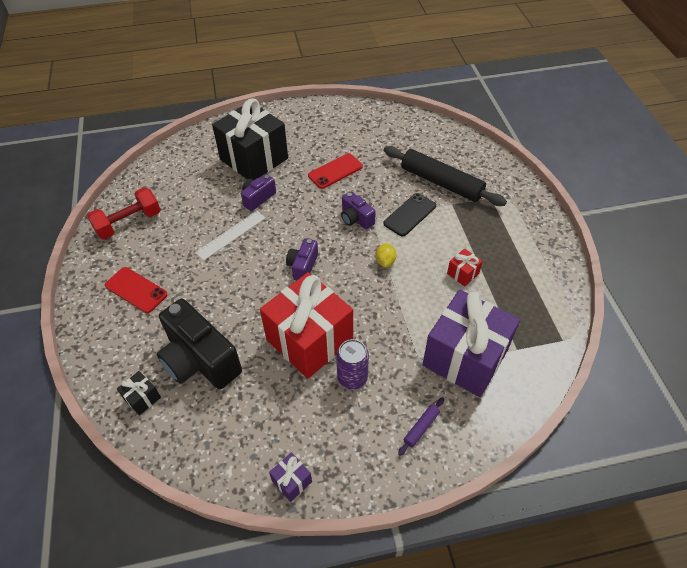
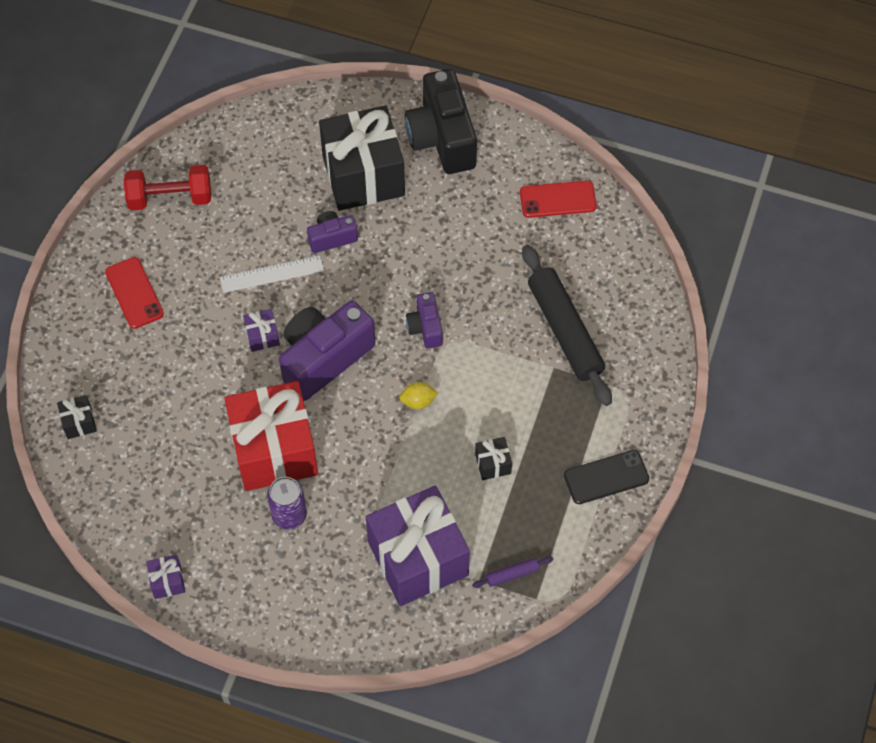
camera: 30 degrees right, 10 degrees up
black camera [157,299,242,389] -> black camera moved to [405,69,477,174]
purple camera [286,238,318,281] -> purple camera [279,301,375,401], size x1.96
red phone [308,153,363,189] -> red phone moved to [520,181,597,218]
yellow lemon [375,243,396,267] -> yellow lemon turned 45 degrees clockwise [399,382,438,409]
black phone [383,193,436,236] -> black phone moved to [564,450,649,504]
purple rolling pin [398,397,444,456] -> purple rolling pin moved to [472,556,554,588]
red gift [447,248,483,287] -> black gift [475,437,512,480]
none -> purple gift [243,309,280,352]

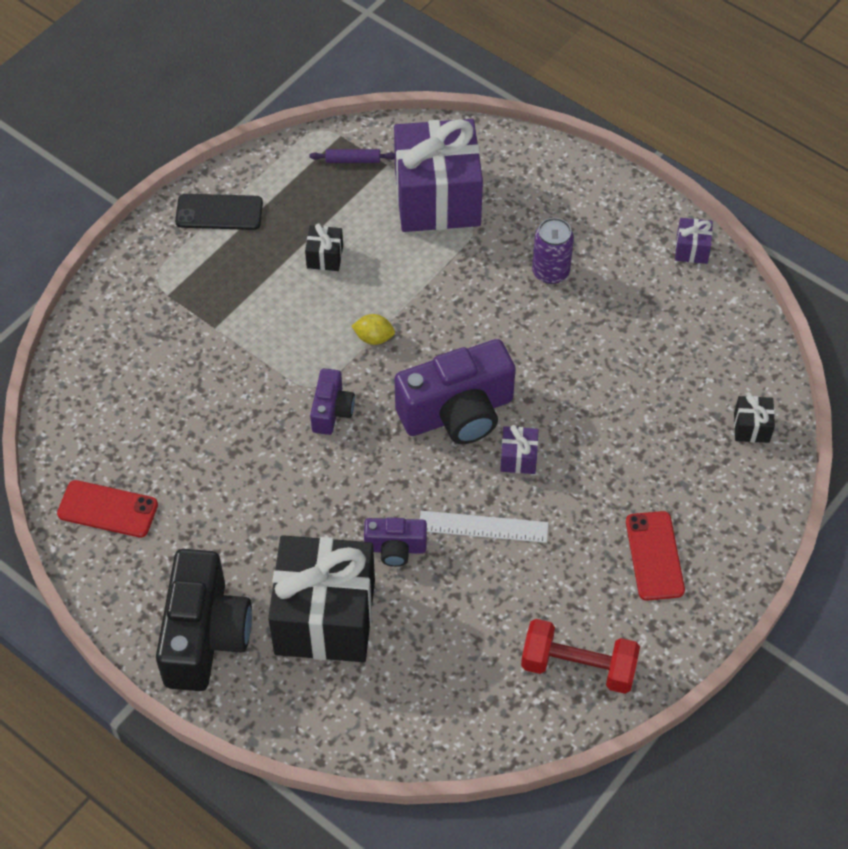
camera: 160 degrees left, 5 degrees down
red gift [224,381,318,491] -> none
black rolling pin [522,245,612,406] -> none

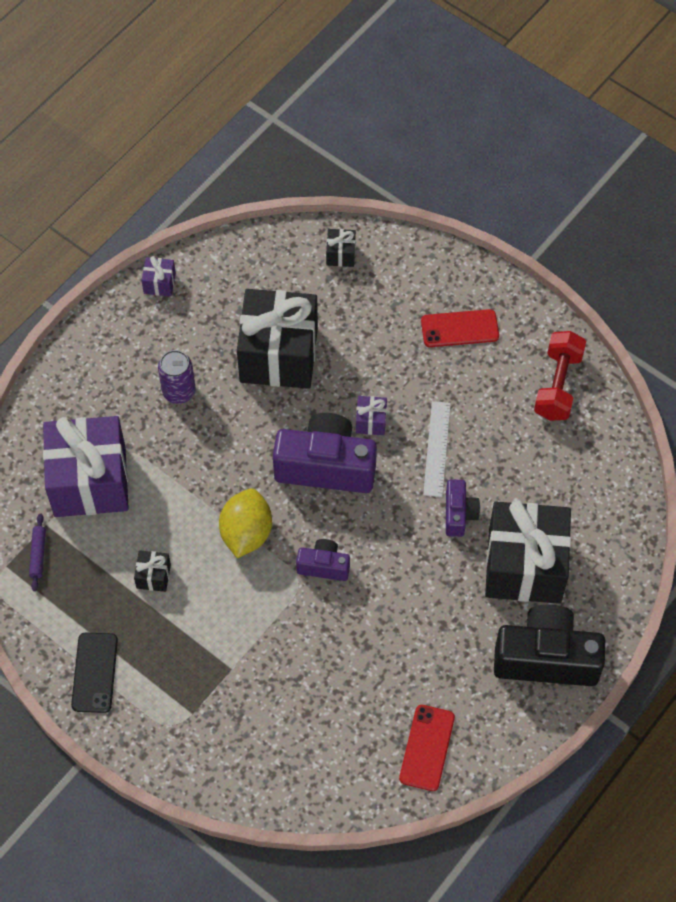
camera: 90 degrees left, 5 degrees up
yellow lemon [352,314,395,345] -> yellow lemon [219,489,272,558], size x1.91
purple camera [395,339,515,444] -> purple camera turned 60 degrees counterclockwise [273,413,377,493]
none -> black gift [237,289,318,389]

